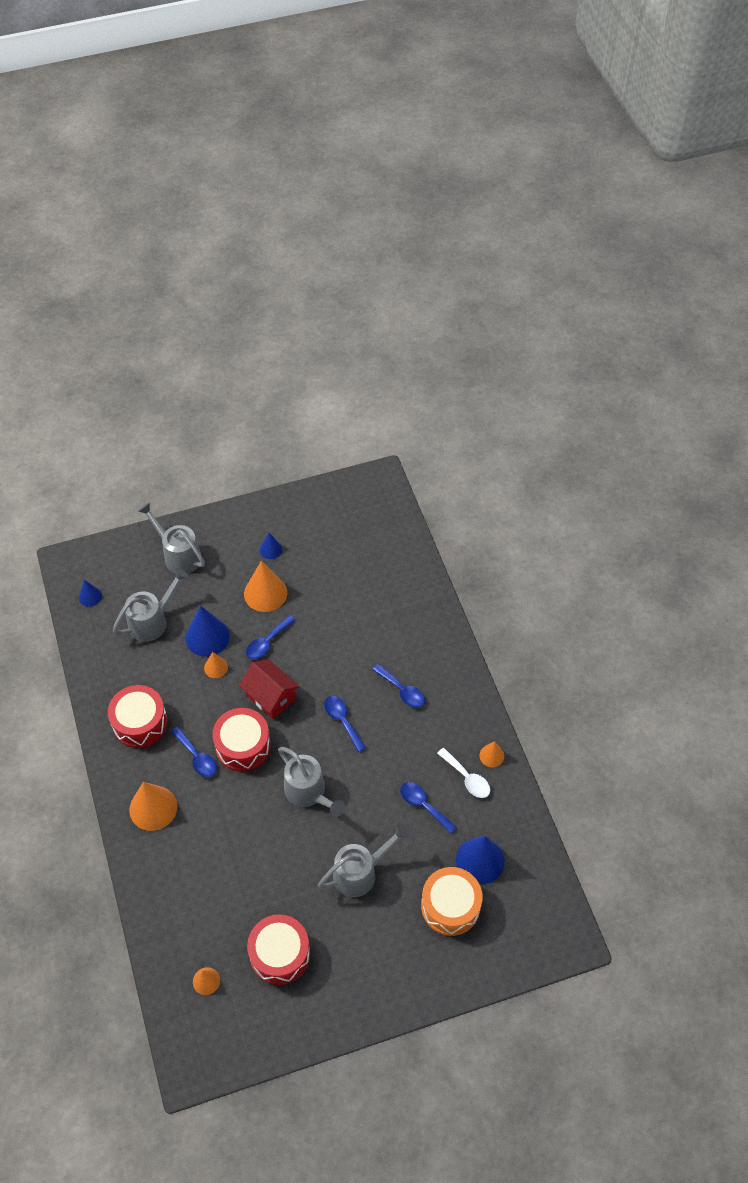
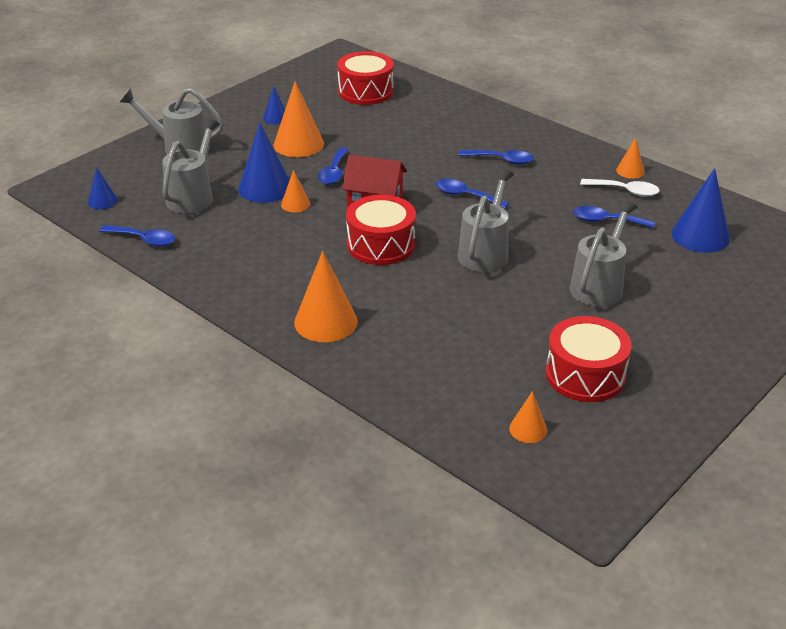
camera: 30 degrees left, 20 degrees down
red drum [108,685,168,748] -> red drum moved to [337,51,394,105]
blue spoon [171,726,217,777] -> blue spoon moved to [99,225,175,246]
grey watering can [278,747,345,817] -> grey watering can turned 90 degrees counterclockwise [458,169,514,272]
orange drum [421,867,483,936] -> none

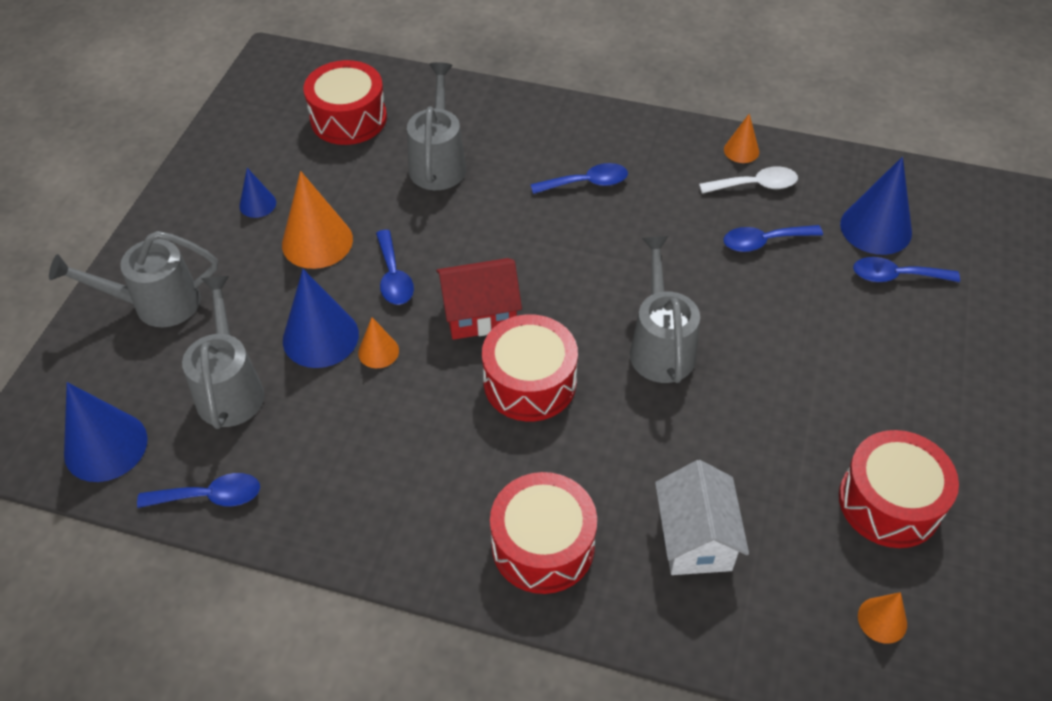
camera: 25 degrees left, 15 degrees up
blue cone [88,167,118,209] -> blue cone [64,382,148,482], size x1.88
orange cone [294,251,358,342] -> red drum [490,472,597,594]
blue spoon [435,179,509,209] -> blue spoon moved to [853,257,960,282]
grey watering can [570,200,638,307] -> grey watering can moved to [407,62,466,190]
none -> white house [655,460,749,575]

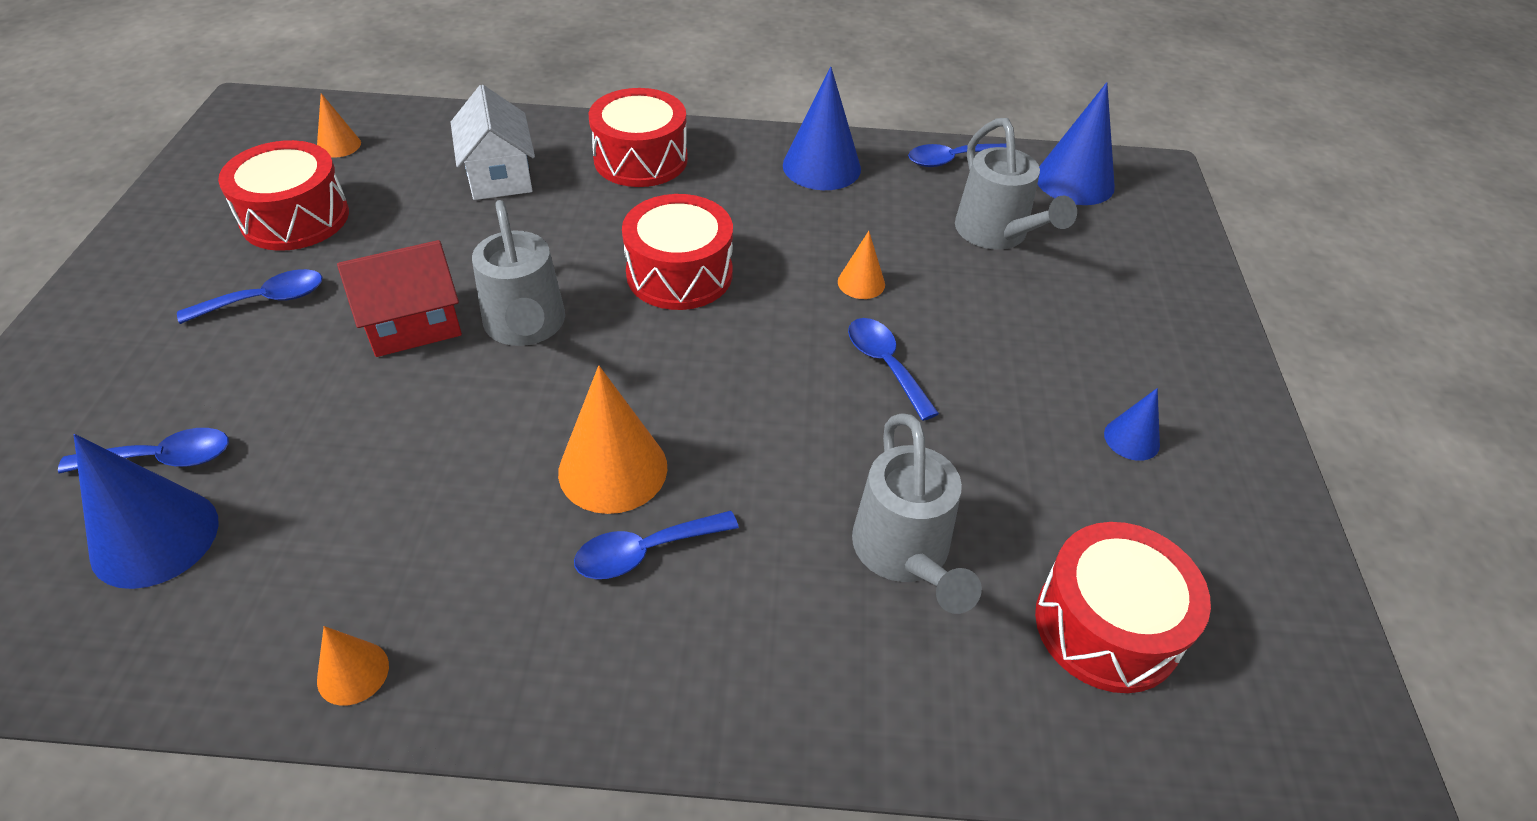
camera: 165 degrees right, 5 degrees down
grey watering can [49,231,218,327] -> none
orange cone [282,171,353,269] -> orange cone moved to [558,366,667,514]
blue cone [283,269,359,368] -> blue cone moved to [783,67,861,190]
red house [436,258,522,340] -> red house moved to [337,240,462,357]
white spoon [699,167,798,193] -> none
blue spoon [723,225,823,252] -> blue spoon moved to [177,269,322,324]

